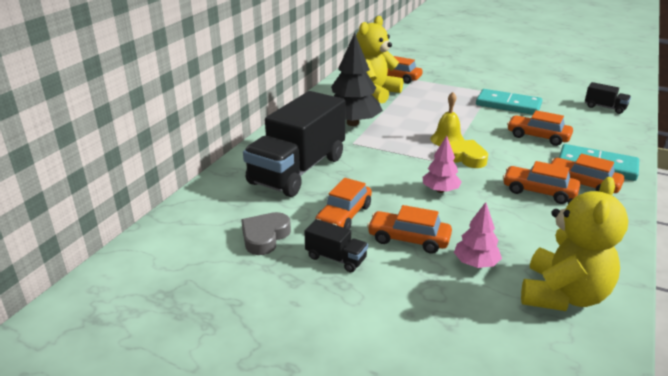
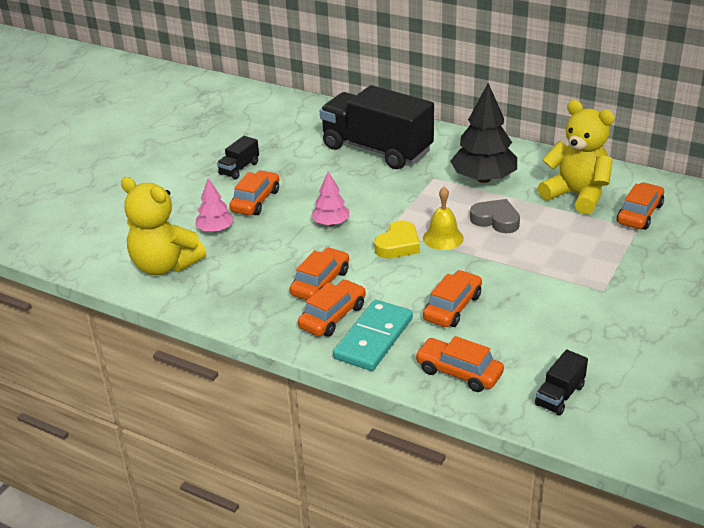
camera: 95 degrees right, 5 degrees up
grey heart [241,212,291,255] -> grey heart moved to [470,199,520,233]
orange car [315,178,372,229] -> orange car moved to [415,336,504,392]
turquoise domino [476,89,542,115] -> none

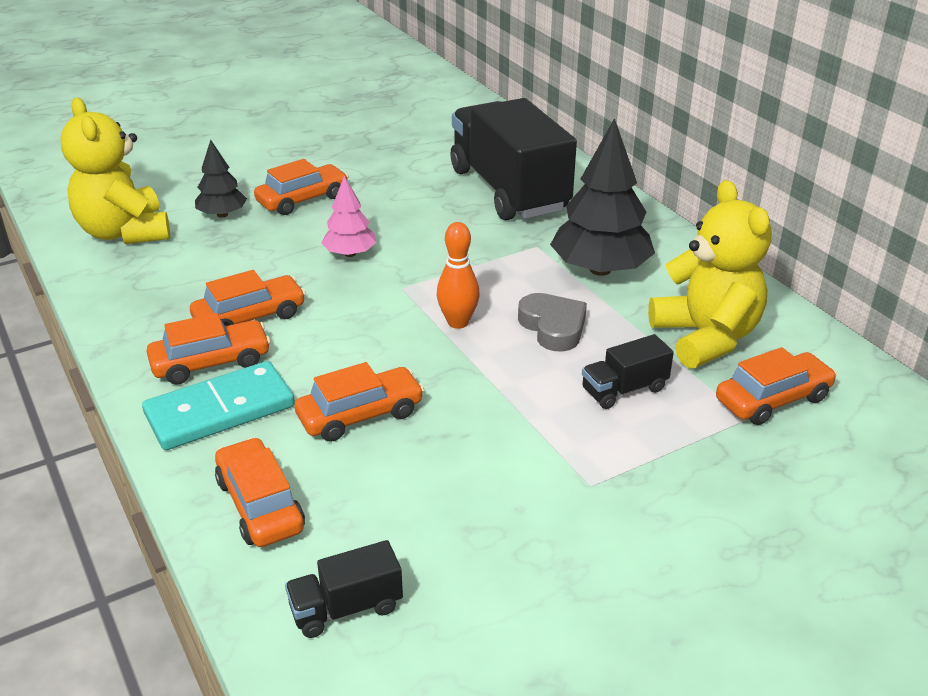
camera: 30 degrees right, 0 degrees up
pink tree [196,178,234,232] -> black tree [195,140,247,218]
black truck [217,136,259,179] -> black truck moved to [582,334,674,409]
yellow heart [374,220,420,258] -> none
yellow bell [423,187,464,250] -> orange bowling pin [437,222,480,329]

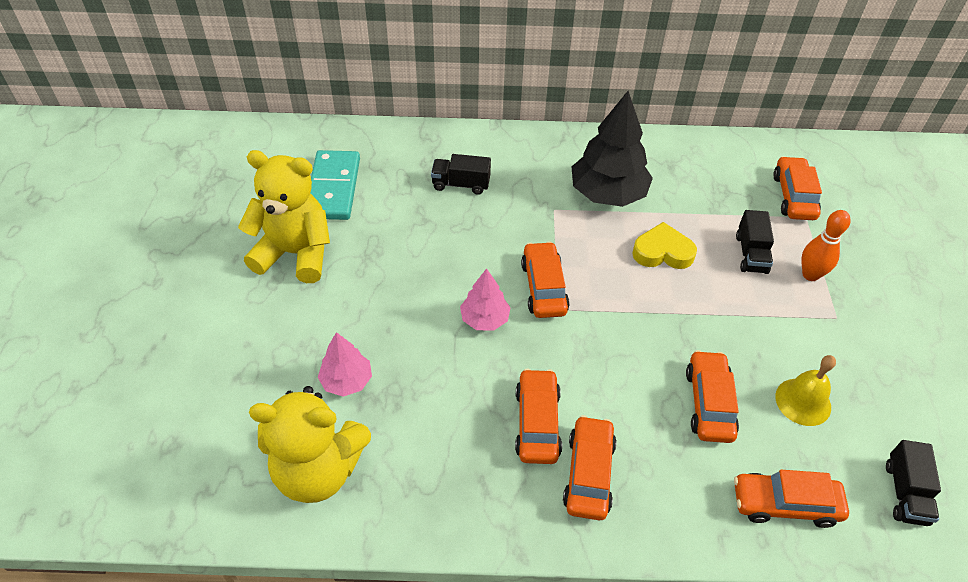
camera: 60 degrees left, 15 degrees up
turquoise domino [142,361,295,450] -> turquoise domino moved to [310,150,360,220]
black tree [195,140,247,218] -> pink tree [318,332,372,397]
orange car [254,159,349,215] -> orange car moved to [521,242,570,318]
orange bowling pin [437,222,480,329] -> orange bowling pin moved to [801,210,851,281]
black truck [450,98,577,220] -> black truck [431,154,491,195], size x0.42
grey heart [518,293,587,352] -> yellow heart [632,222,697,269]
yellow teddy bear [648,180,772,369] -> yellow teddy bear moved to [238,150,330,283]
none -> yellow bell [775,355,836,426]

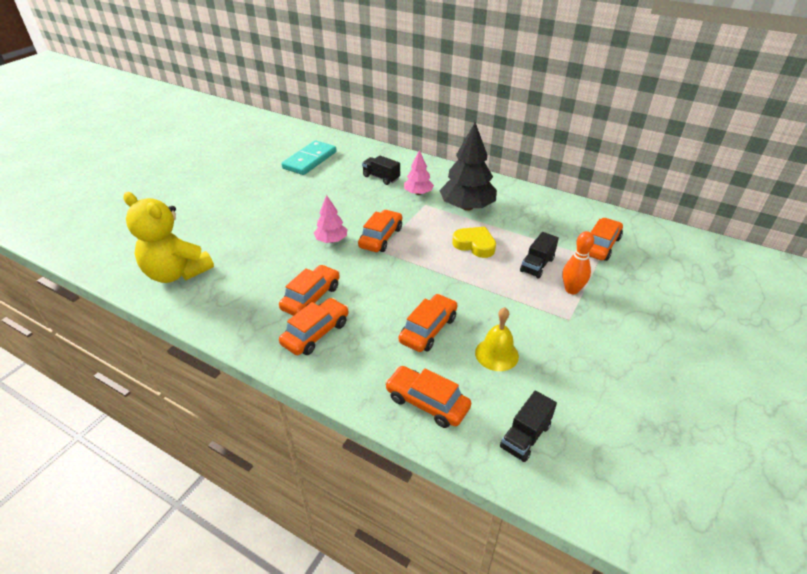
camera: 30 degrees right, 10 degrees down
yellow teddy bear [238,150,330,283] -> none
pink tree [318,332,372,397] -> pink tree moved to [404,150,434,195]

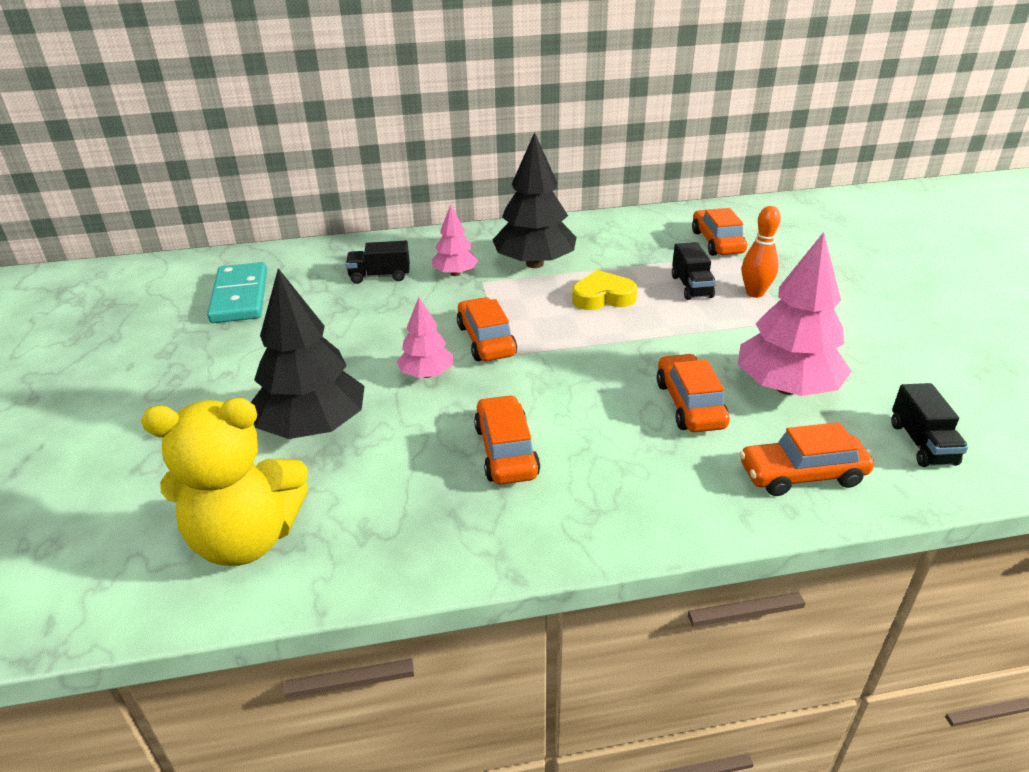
camera: 40 degrees left, 5 degrees down
orange car [279,298,349,355] -> none
yellow bell [475,307,519,371] -> pink tree [738,232,852,396]
none -> black tree [251,268,365,439]

